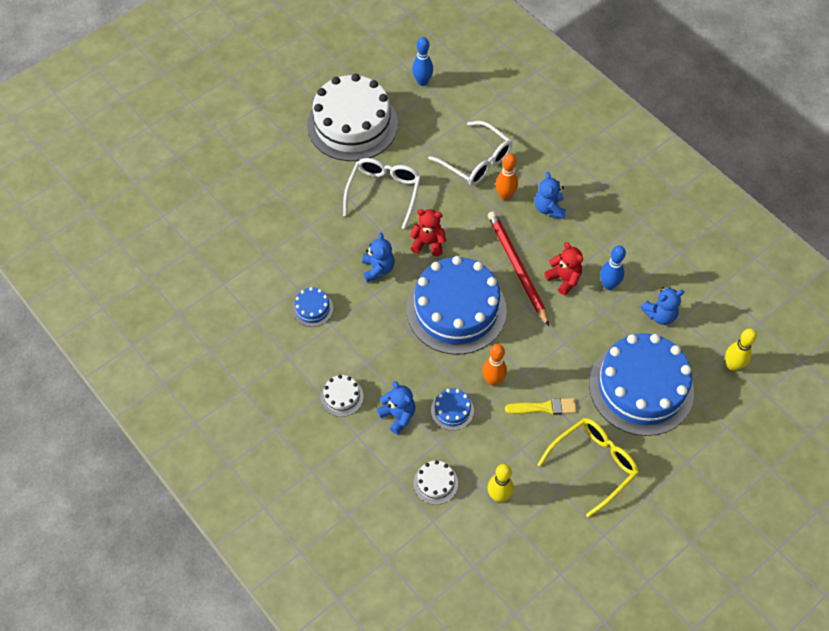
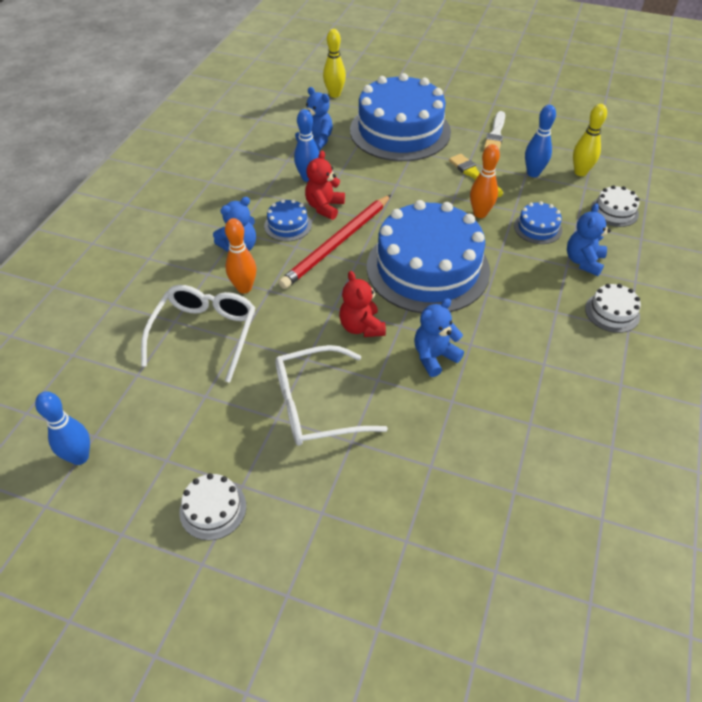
camera: 120 degrees left, 10 degrees down
blue cake [292,287,333,327] -> blue cake moved to [264,199,312,242]
white cake [307,74,398,161] -> white cake [179,473,246,541], size x0.41
yellow glasses [537,418,639,518] -> white brush [484,111,505,150]
none -> blue bowling pin [525,105,556,177]

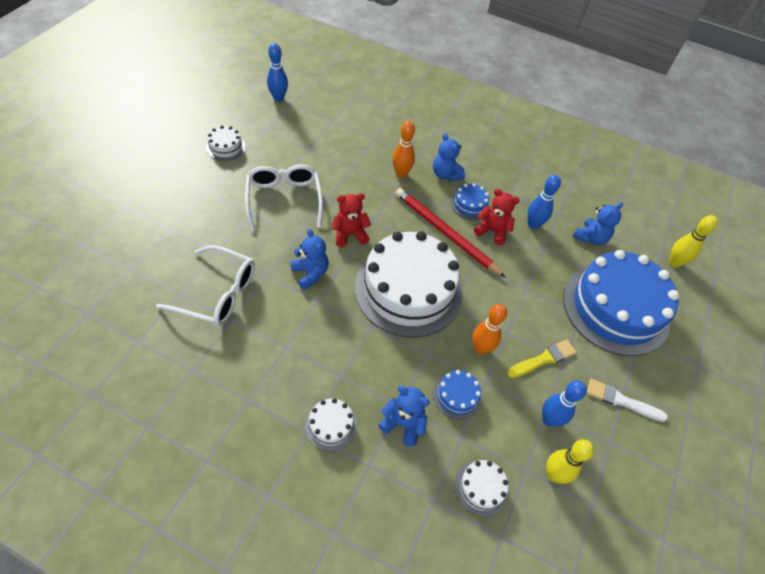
camera: 90 degrees right, 5 degrees up
white glasses [141,285,255,383] -> white glasses moved to [156,245,255,326]
blue cake [367,200,490,314] -> white cake [355,231,463,337]

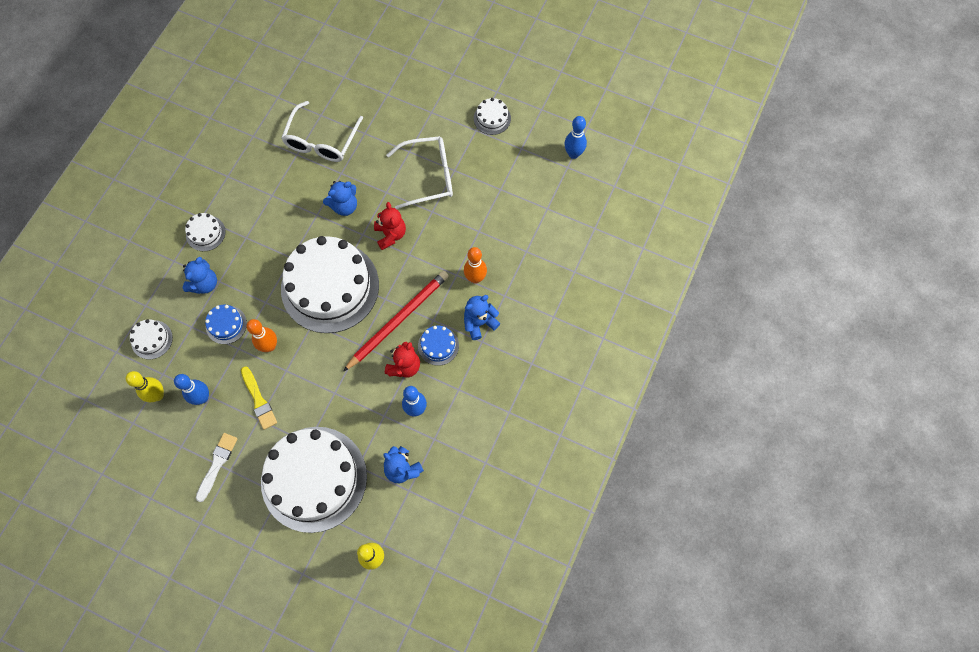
camera: 95 degrees right, 15 degrees up
blue cake [563,250,679,356] -> white cake [261,427,367,533]

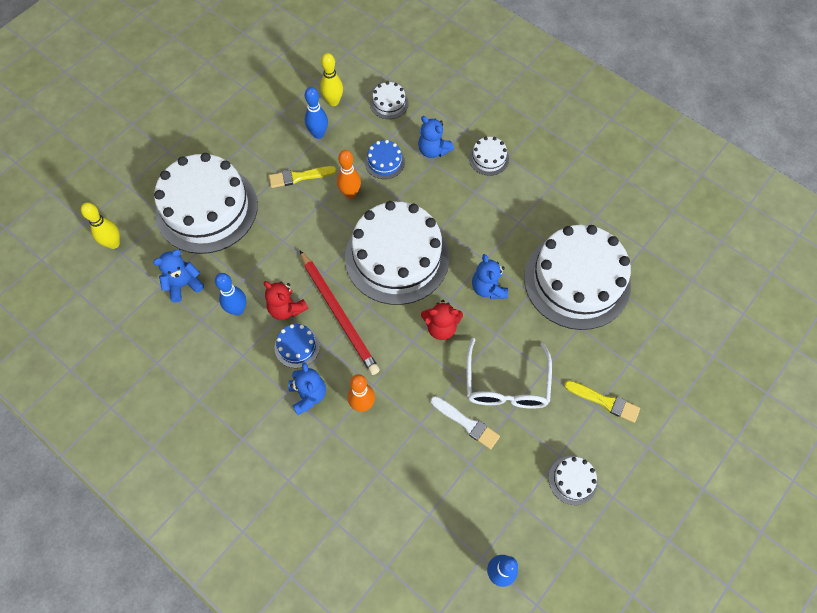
camera: 105 degrees right, 5 degrees down
white brush [196,433,238,502] -> white brush moved to [431,396,500,450]
white glasses [281,101,363,162] -> white cake [524,225,631,330]
none -> yellow brush [564,380,640,423]

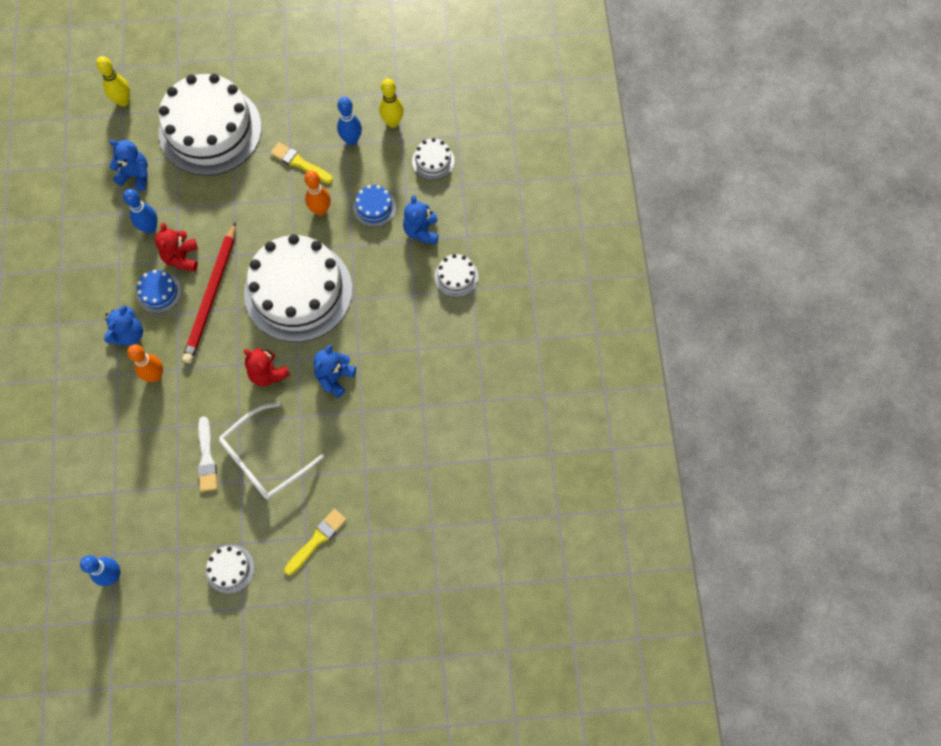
camera: 45 degrees right, 5 degrees up
white cake [524,225,631,330] -> none
yellow brush [564,380,640,423] -> yellow brush turned 120 degrees counterclockwise [284,509,347,575]

